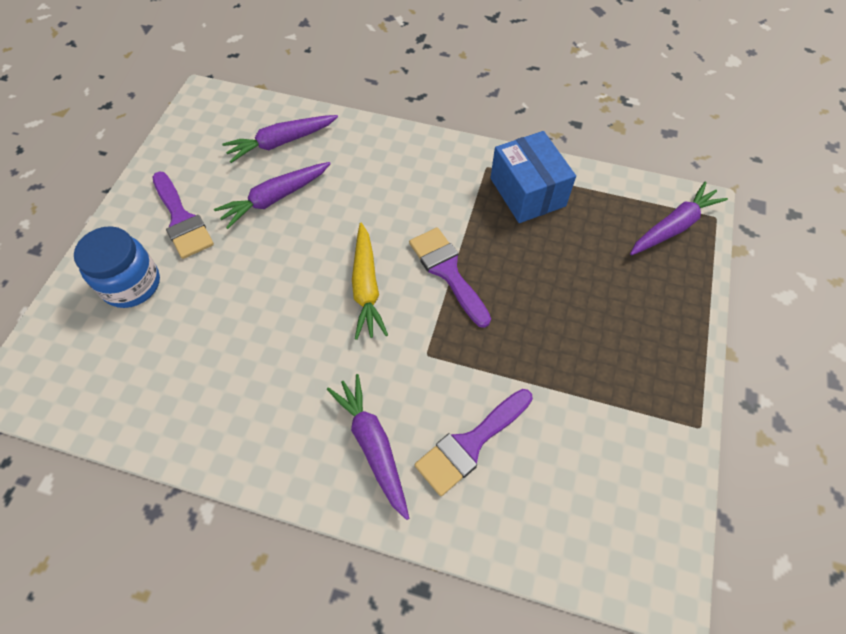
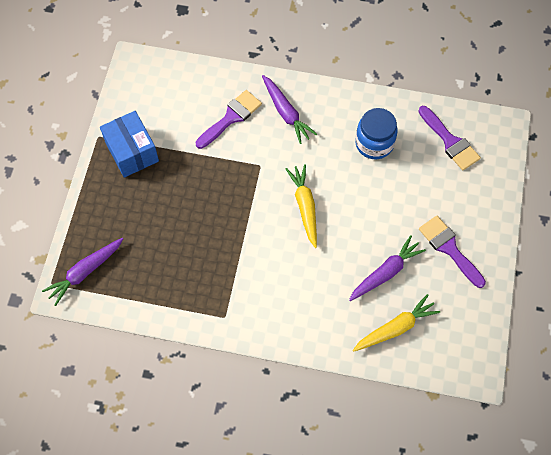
camera: 175 degrees right, 5 degrees up
blue jar [74,226,160,308] -> blue jar moved to [355,108,398,159]
purple carrot [222,115,338,163] -> yellow carrot [353,294,440,351]
purple brush [409,227,491,328] -> purple brush moved to [418,106,481,170]
blue box [490,131,576,223] -> blue box moved to [100,111,159,178]

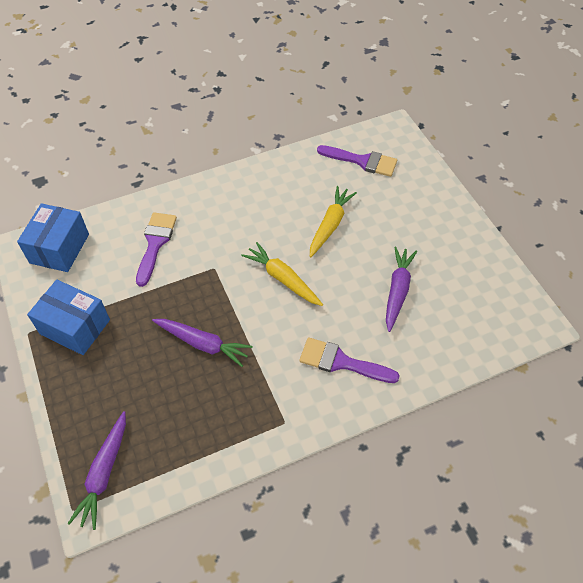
camera: 35 degrees left, 10 degrees down
purple carrot [262,75,317,144] -> purple carrot moved to [152,319,253,367]
yellow carrot [353,294,440,351] -> yellow carrot moved to [310,186,357,257]
blue jar [355,108,398,159] -> none
purple brush [419,216,486,288] -> purple brush moved to [299,337,400,383]
none -> blue box [17,203,89,272]

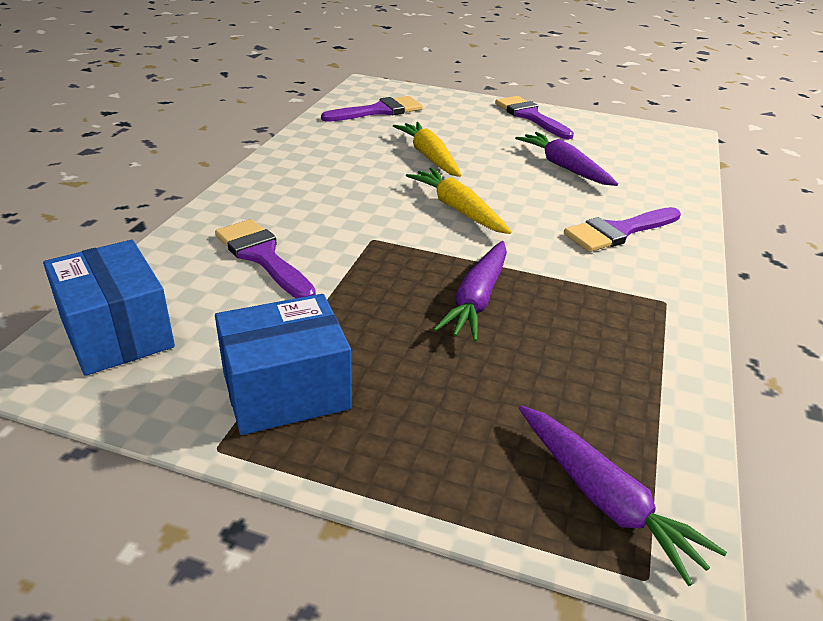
camera: 50 degrees left, 20 degrees down
purple carrot [152,319,253,367] -> purple carrot turned 135 degrees clockwise [434,241,507,341]
yellow carrot [241,242,323,306] -> yellow carrot turned 60 degrees clockwise [406,168,511,234]
none -> purple brush [495,96,574,139]

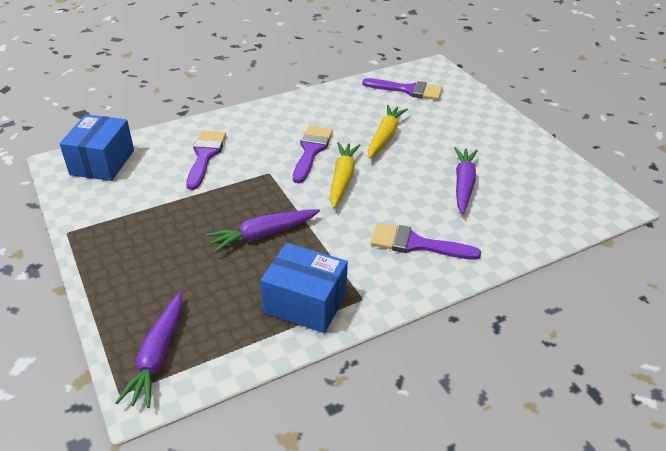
camera: 45 degrees right, 5 degrees up
blue box [215,294,352,435] -> blue box moved to [260,243,348,333]
purple brush [495,96,574,139] -> purple brush moved to [293,126,333,183]

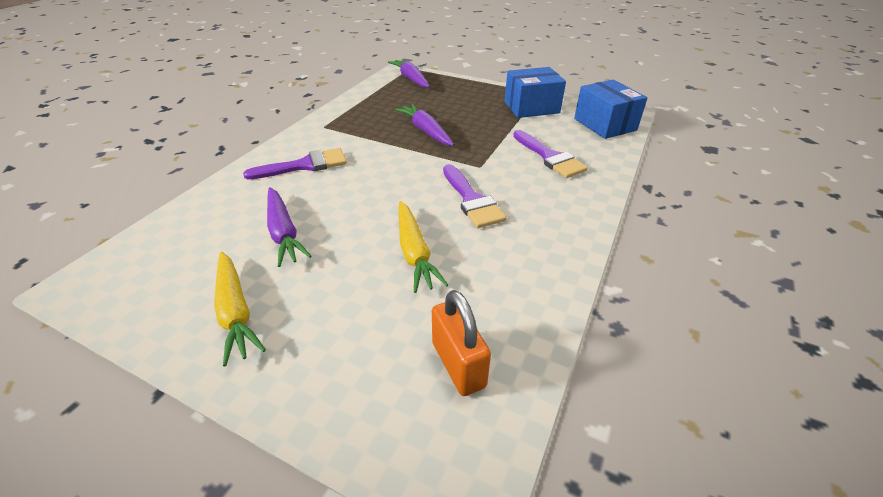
camera: 145 degrees right, 0 degrees up
purple carrot [206,209,320,252] -> purple carrot turned 60 degrees counterclockwise [395,104,454,146]
blue box [260,243,348,333] -> blue box moved to [505,67,566,118]
yellow carrot [330,142,361,208] -> yellow carrot moved to [214,251,266,366]
purple brush [362,78,443,100] -> orange padlock [432,290,491,396]

